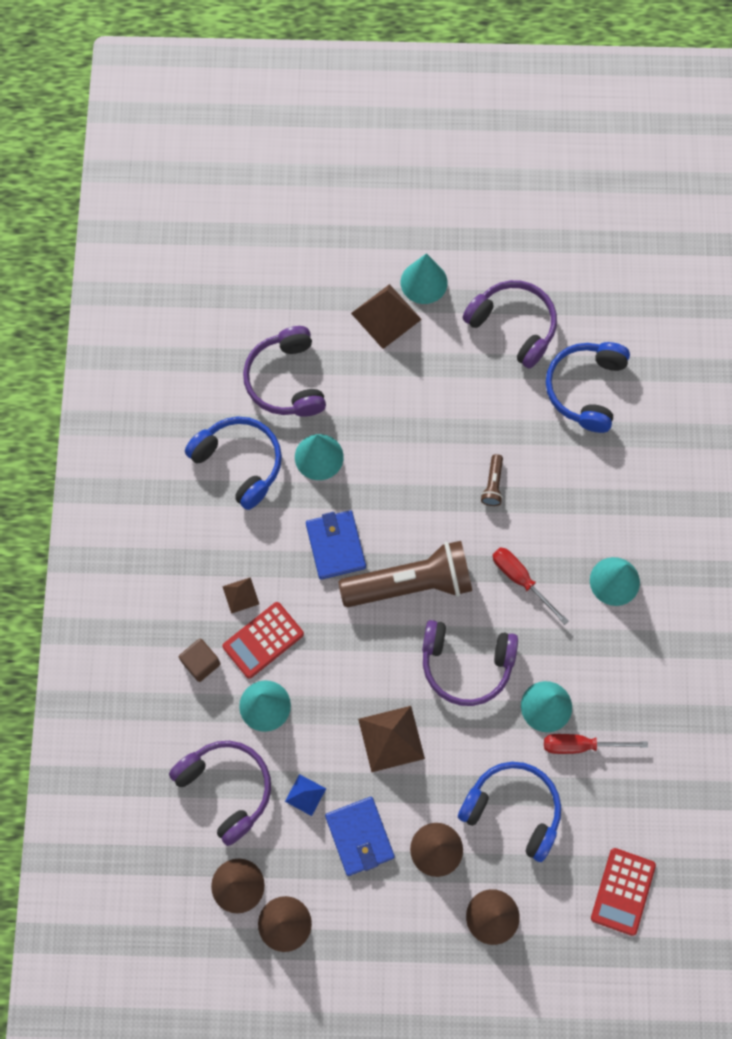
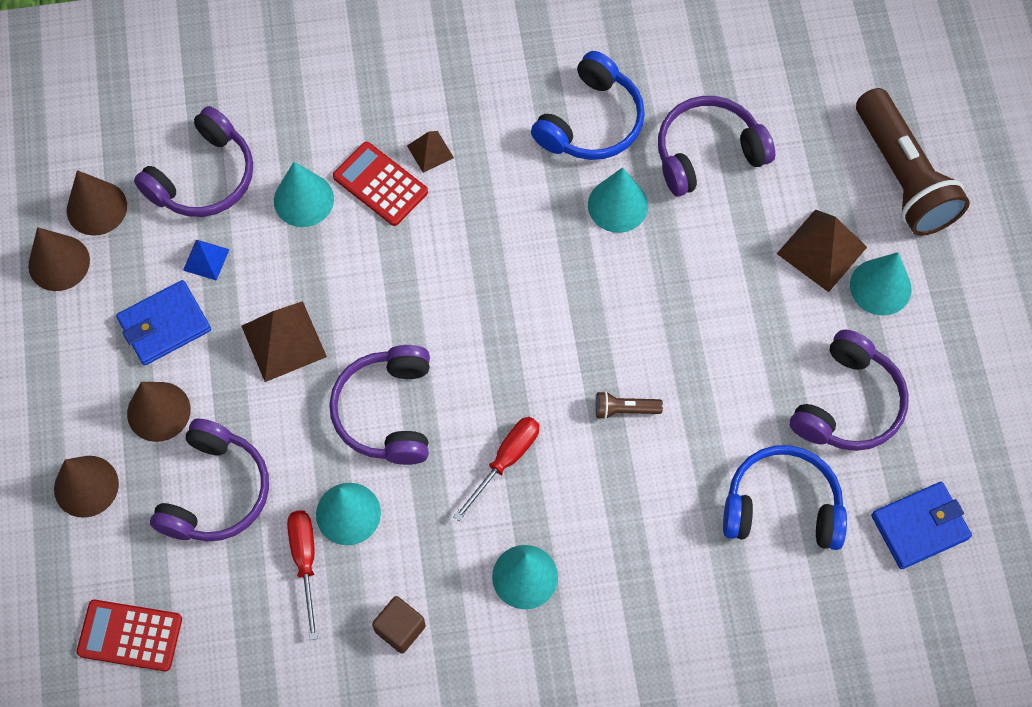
camera: 80 degrees right, 5 degrees down
brown cube [179,639,221,682] -> brown cube moved to [372,596,426,654]
blue wallet [306,510,366,580] -> blue wallet moved to [871,482,972,569]
brown flashlight [339,541,472,607] -> brown flashlight moved to [856,88,970,236]
blue headphones [458,762,561,862] -> purple headphones [150,419,269,542]

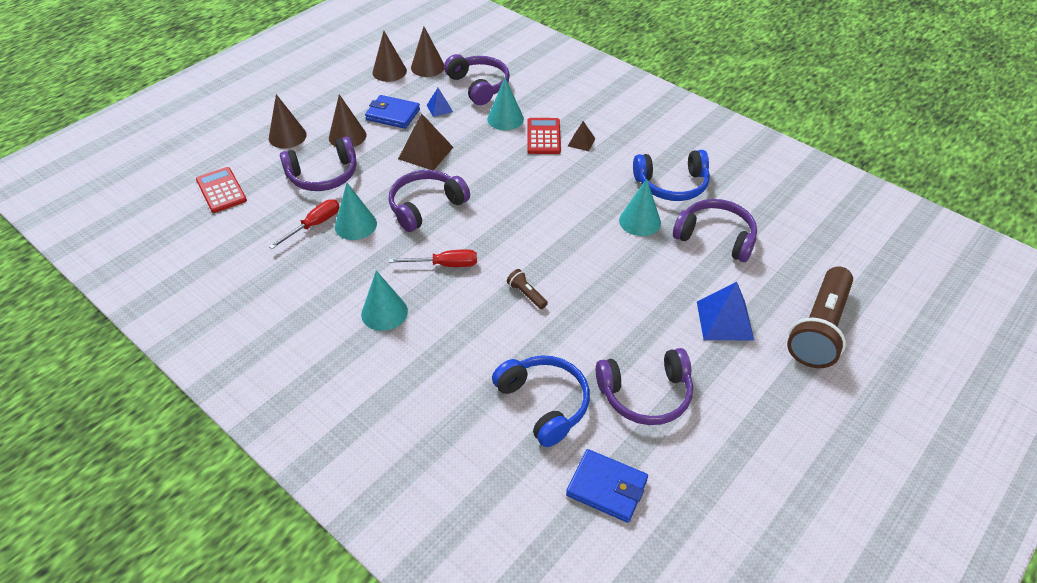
camera: 50 degrees right, 20 degrees down
purple headphones [134,106,253,217] -> purple headphones turned 120 degrees counterclockwise [444,54,510,105]
brown cube [372,596,426,654] -> none
brown pyramid [777,209,867,292] -> blue pyramid [697,282,754,341]
turquoise cone [850,252,912,316] -> none

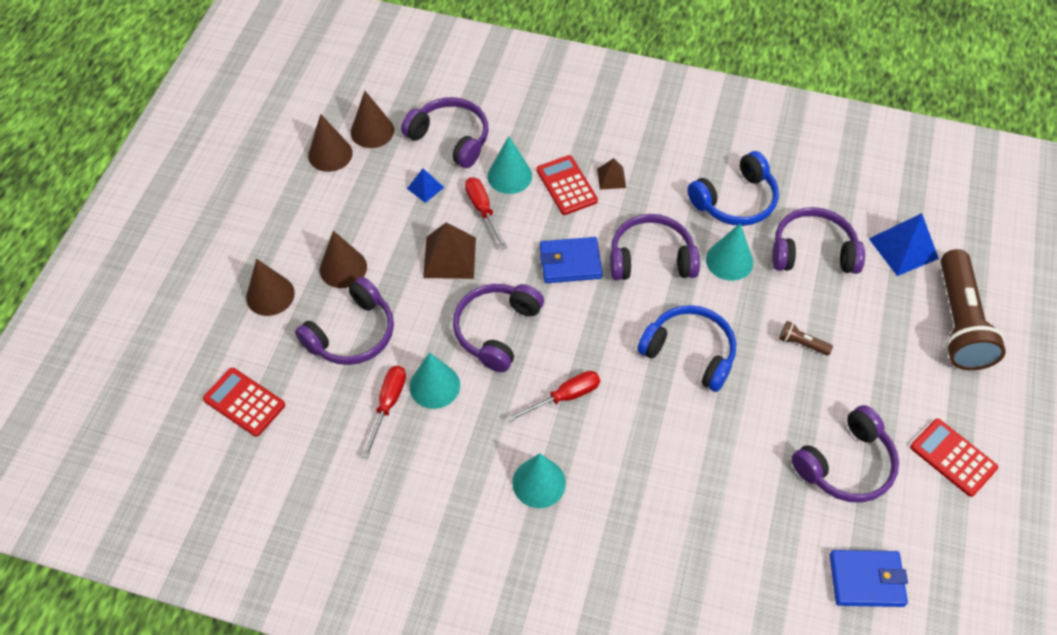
camera: 25 degrees left, 10 degrees up
blue wallet [365,95,420,129] -> blue wallet moved to [540,237,603,283]
blue headphones [492,355,590,447] -> blue headphones moved to [637,305,736,392]
brown flashlight [507,269,548,309] -> brown flashlight moved to [779,321,833,355]
blue pyramid [697,282,754,341] -> blue pyramid moved to [869,213,939,276]
none -> red screwdriver [465,177,508,250]
none -> purple headphones [610,214,700,280]
none -> red calculator [910,419,998,497]

